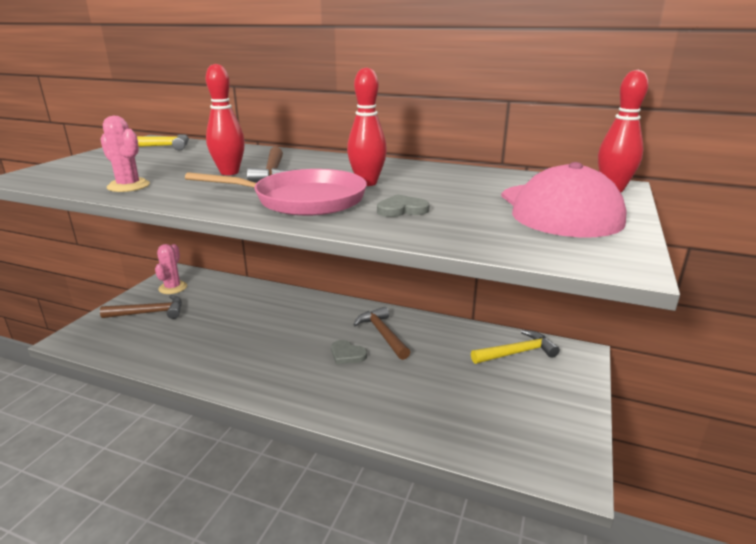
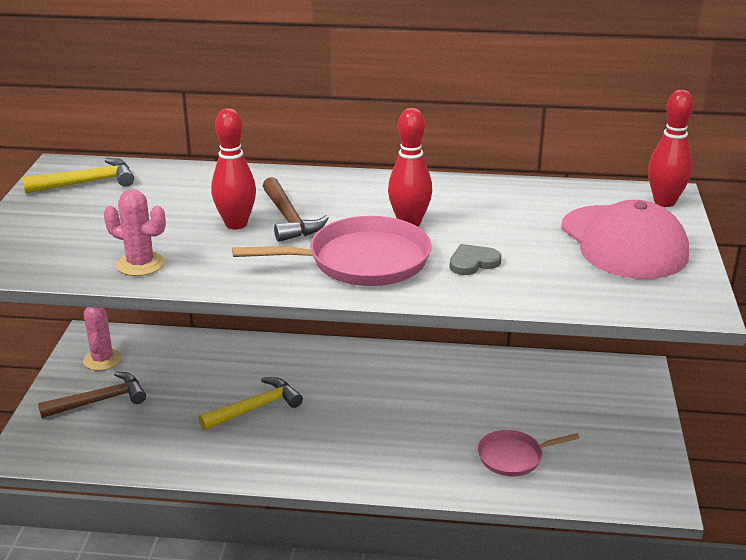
camera: 15 degrees left, 5 degrees up
grey heart [331,340,367,364] -> none
brown hammer [353,307,410,360] -> none
yellow hammer [471,330,560,364] -> yellow hammer moved to [198,377,303,430]
none -> pink pan [478,430,579,476]

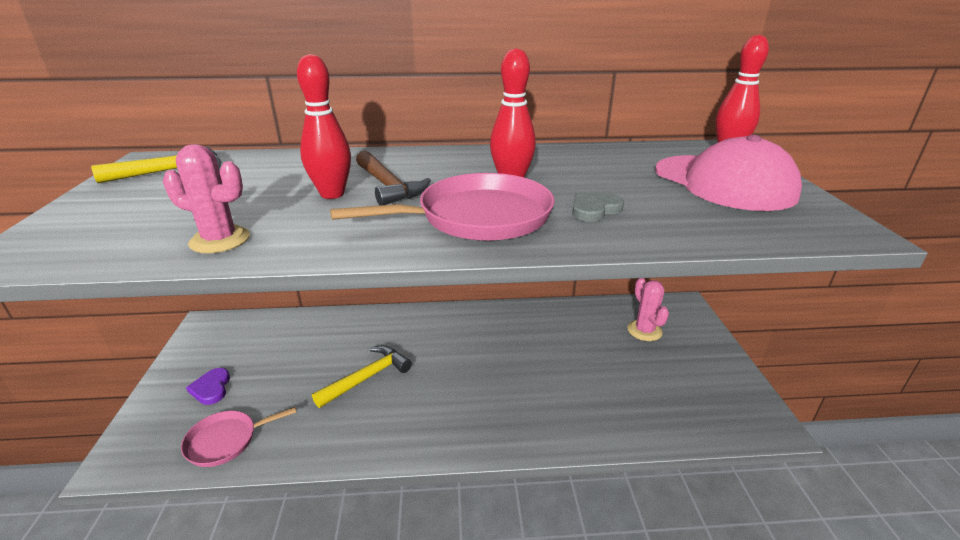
camera: 10 degrees left, 0 degrees up
brown hammer [38,372,146,418] -> purple heart [186,368,230,405]
pink cactus [83,307,122,371] -> pink cactus moved to [627,278,669,341]
pink pan [478,430,579,476] -> pink pan moved to [181,407,296,467]

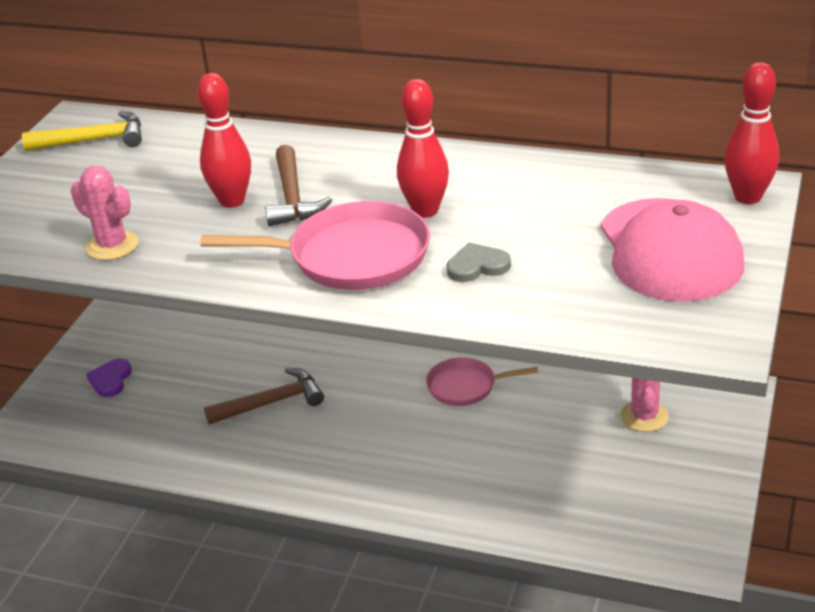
camera: 25 degrees right, 5 degrees up
pink pan [181,407,296,467] -> pink pan moved to [426,357,538,406]
yellow hammer [312,346,412,408] -> brown hammer [204,368,324,425]

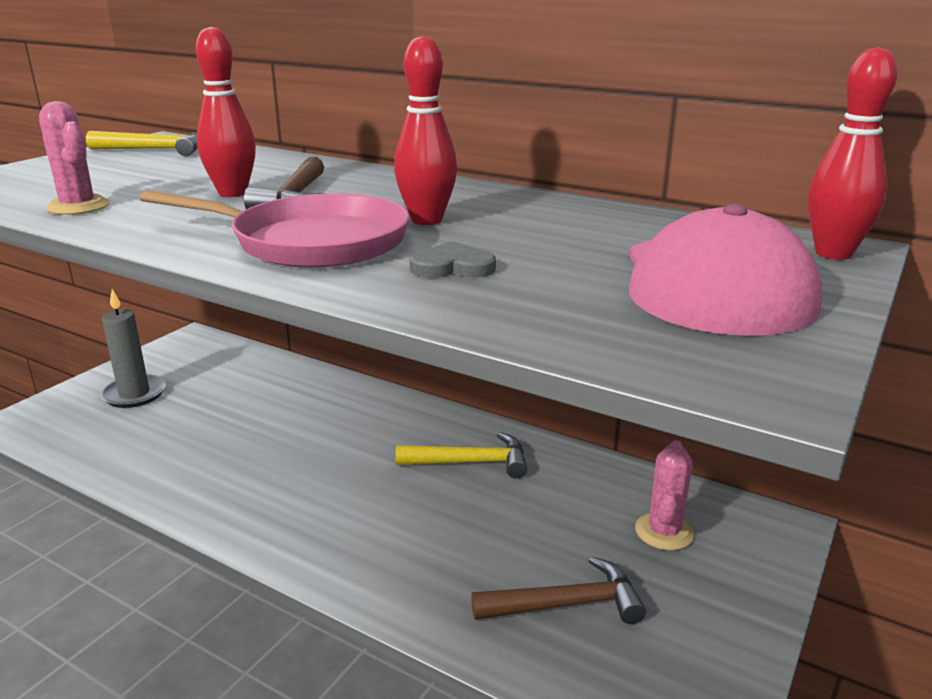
camera: 10 degrees right, 10 degrees down
purple heart [86,359,132,397] -> grey candle [100,289,166,408]
brown hammer [204,368,324,425] -> brown hammer moved to [471,556,646,624]
pink pan [426,357,538,406] -> yellow hammer [396,432,527,478]

